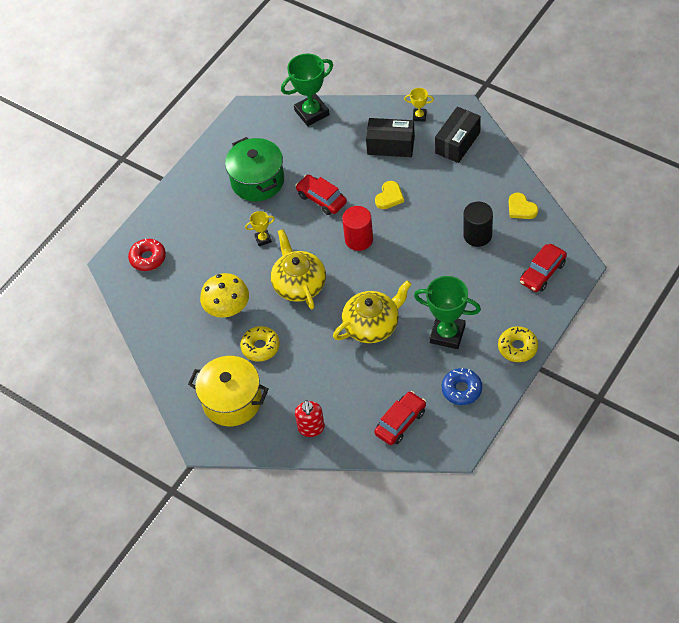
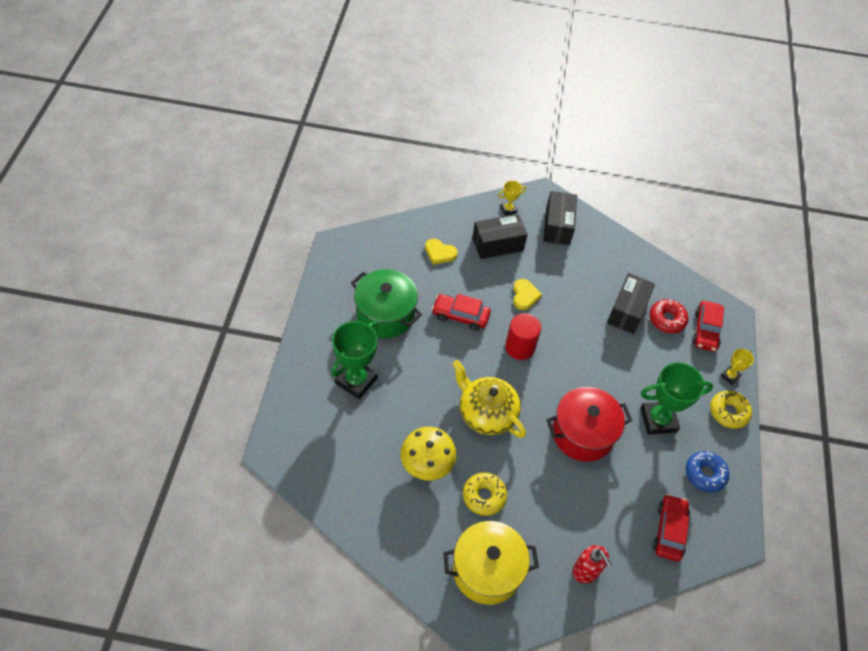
camera: 35 degrees left, 0 degrees up
red donut [128,238,166,271] -> red donut moved to [649,299,688,333]
yellow trophy [245,211,275,246] -> yellow trophy moved to [720,349,754,385]
green trophy [281,54,333,126] -> green trophy moved to [331,321,378,399]
yellow teapot [333,280,412,343] -> red pot [546,387,632,462]
black cylinder [463,202,493,247] -> black box [607,273,655,334]
yellow heart [509,193,538,219] -> yellow heart moved to [425,239,458,264]

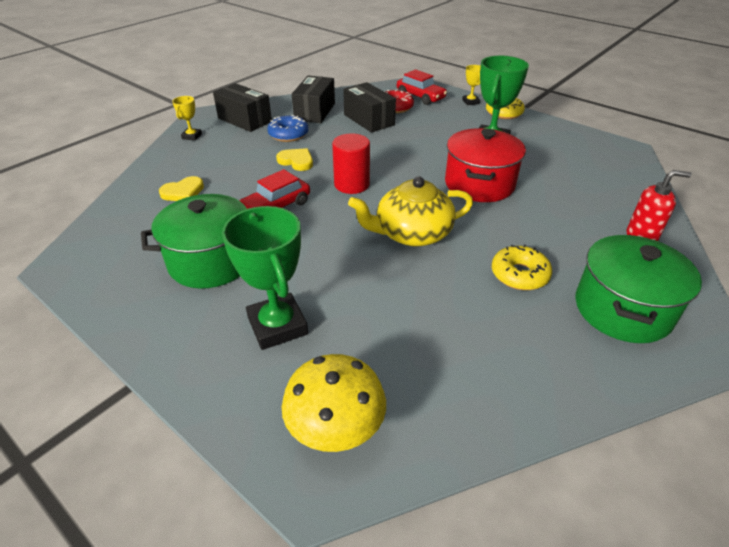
camera: 55 degrees left, 15 degrees down
yellow mushroom [400,427,457,480] -> yellow mushroom moved to [282,354,386,452]
yellow pot [443,521,539,605] -> green pot [575,235,702,343]
black box [472,214,528,259] -> black box moved to [292,76,335,123]
red car [653,494,690,561] -> none
blue donut [686,451,729,492] -> blue donut moved to [267,115,308,142]

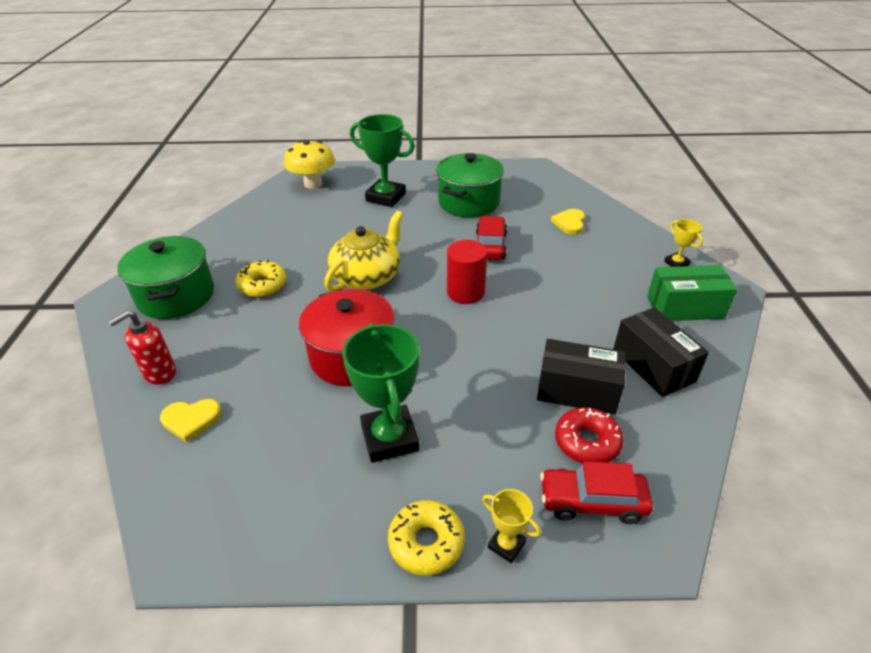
camera: 140 degrees right, 0 degrees up
black box [213,83,272,132] -> green box [647,265,737,321]
blue donut [267,115,308,142] -> none
yellow heart [276,148,313,171] -> yellow heart moved to [160,399,222,443]

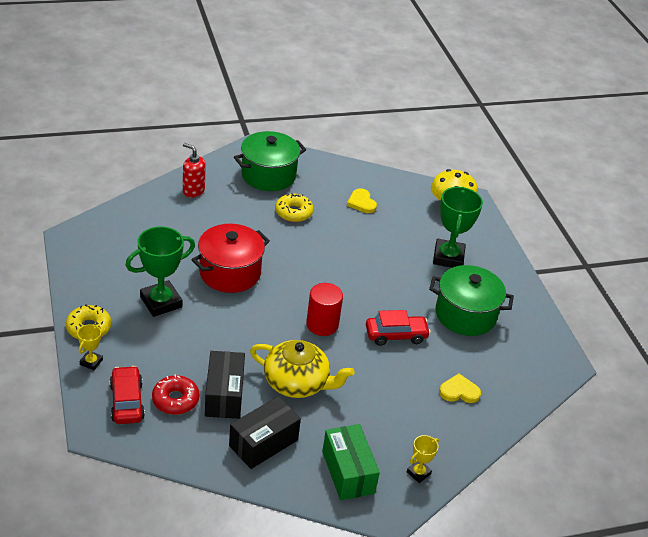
camera: 70 degrees right, 0 degrees up
yellow heart [160,399,222,443] -> yellow heart moved to [347,188,377,213]
yellow teapot [324,211,403,292] -> yellow teapot moved to [250,340,354,398]

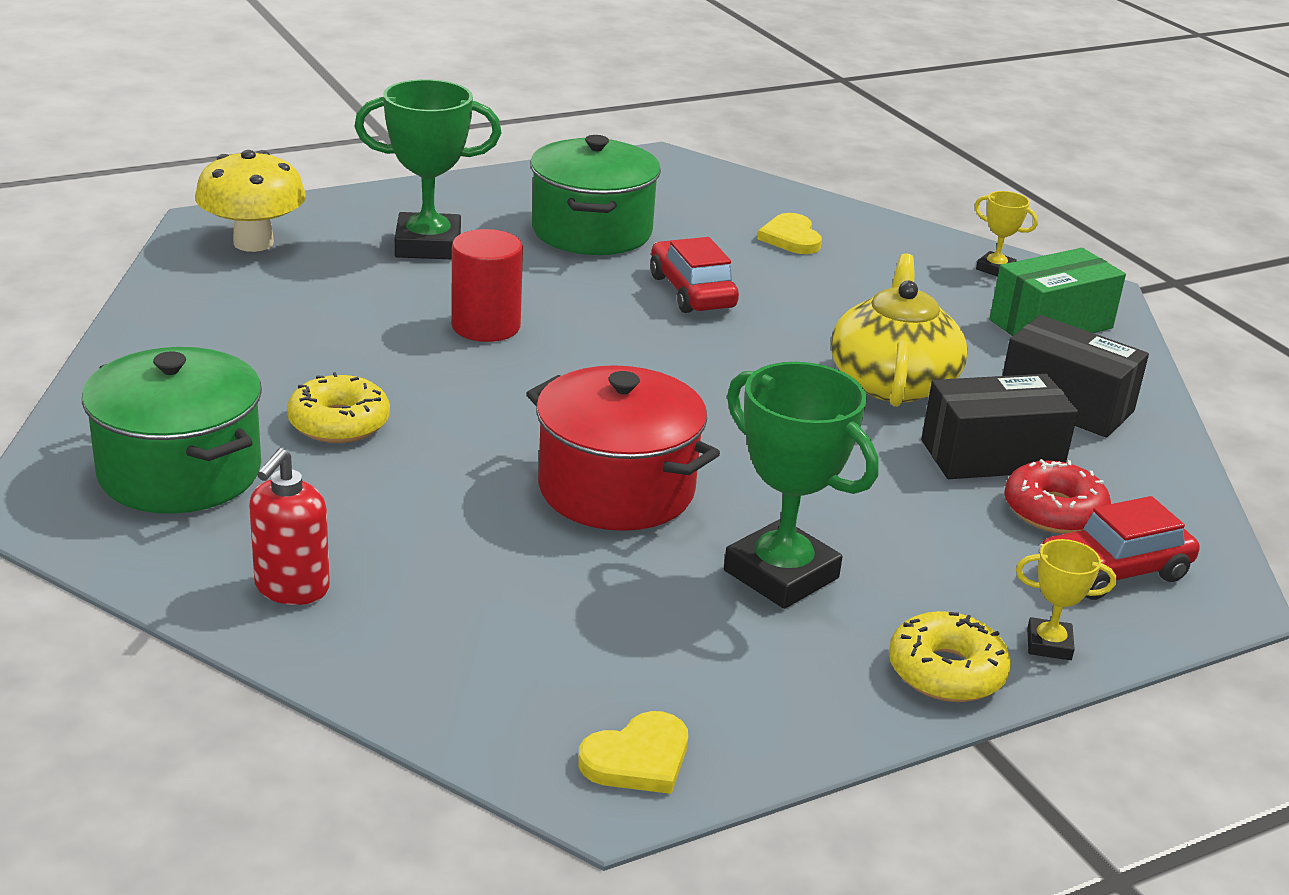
camera: 100 degrees left, 10 degrees down
red cylinder [306,283,343,336] -> red cylinder moved to [451,229,523,342]
yellow heart [347,188,377,213] -> yellow heart moved to [578,711,688,794]

